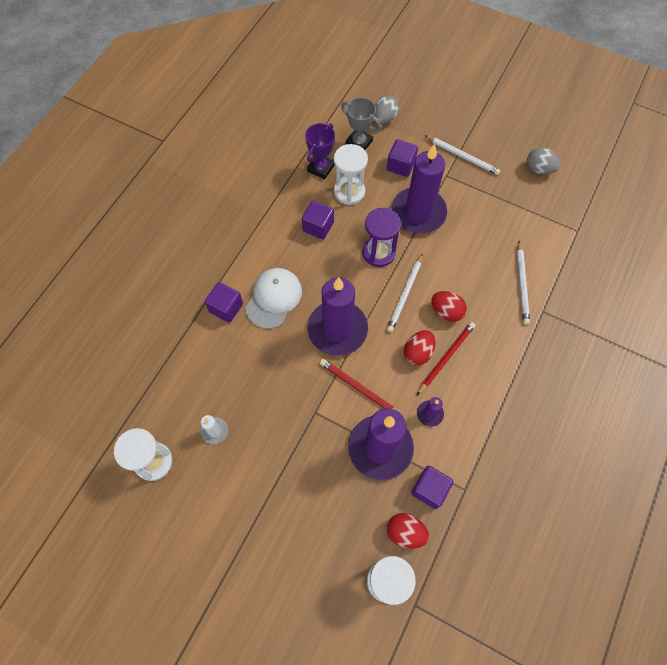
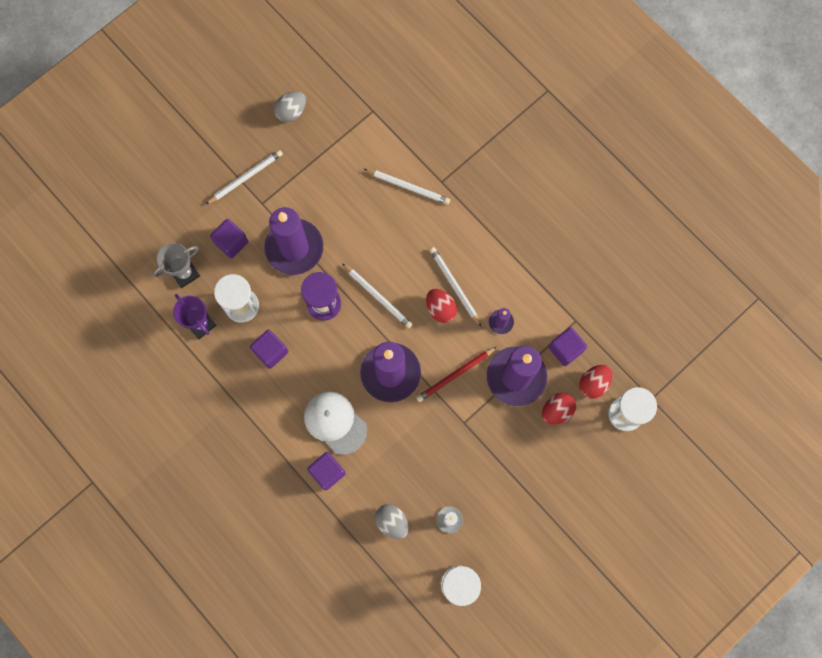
camera: 70 degrees left, 10 degrees up
grey egg [375,95,399,124] -> grey egg moved to [375,504,409,539]
red pencil [416,322,476,396] -> white pencil [429,247,481,327]
red egg [431,291,467,322] -> red egg moved to [542,393,576,425]

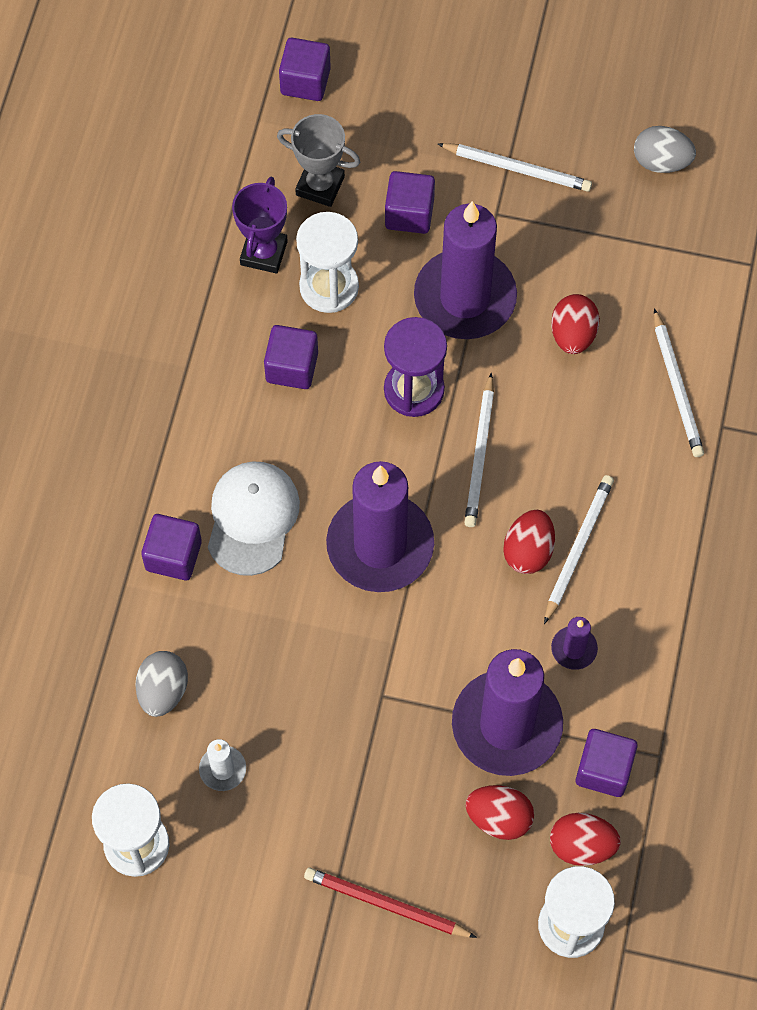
camera: 55 degrees right, 10 degrees down
red pencil [416,347,497,402] -> red pencil moved to [304,868,477,938]
none -> purple cube [279,38,331,101]
none -> red egg [551,294,600,354]

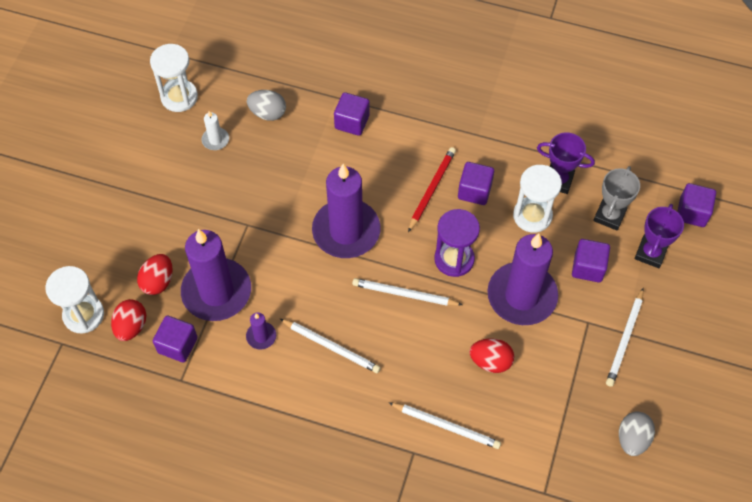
camera: 95 degrees right, 5 degrees down
white cap [208,462,300,576] -> none
red pencil [304,868,477,938] -> red pencil moved to [408,147,456,232]
red egg [503,510,555,574] -> none
white pencil [654,308,704,457] -> white pencil turned 150 degrees counterclockwise [388,402,501,449]
none -> purple trophy [635,204,684,268]

